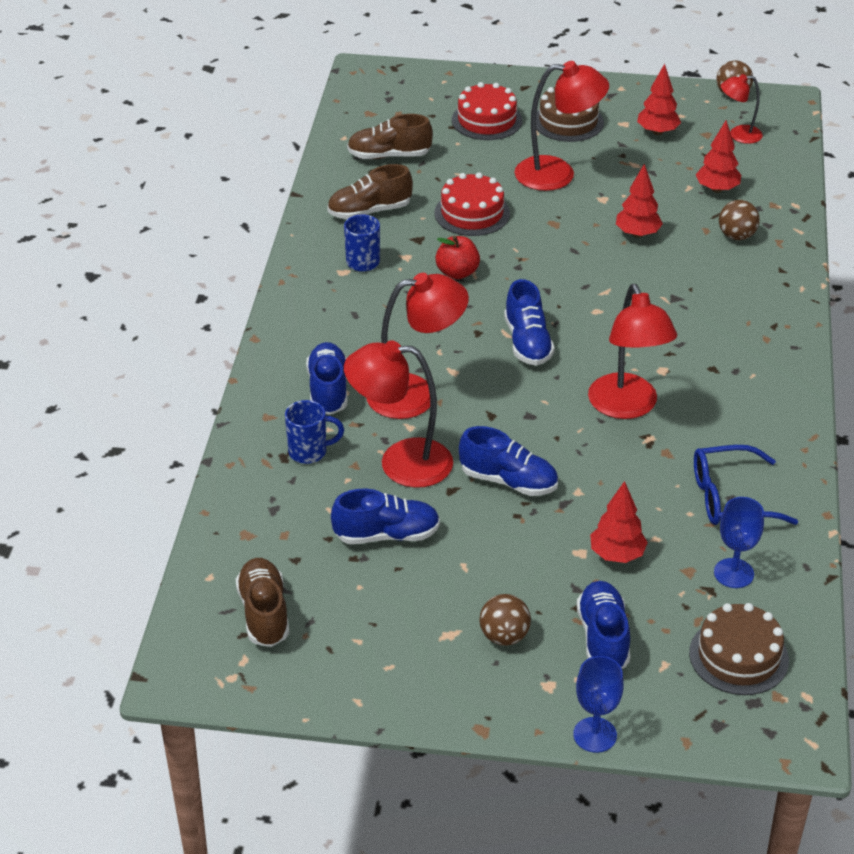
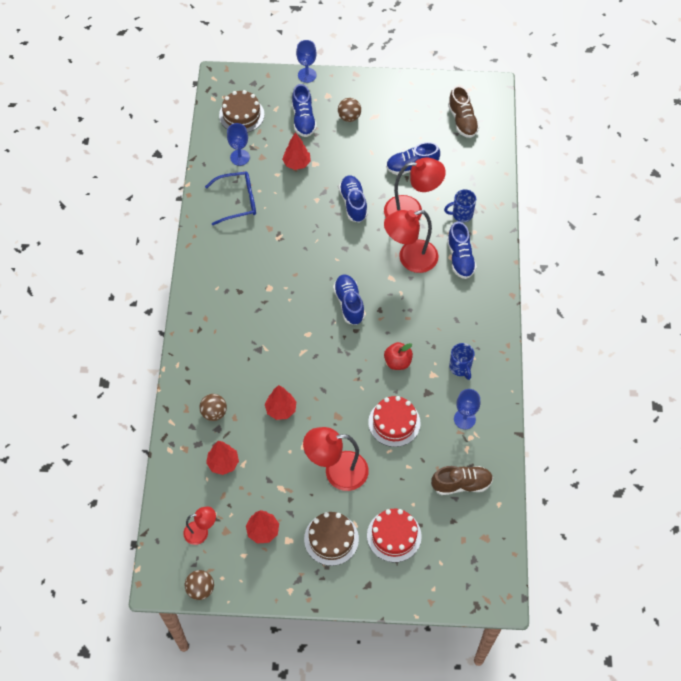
camera: 175 degrees right, 20 degrees up
brown shoe [327,164,413,219] -> blue goblet [454,389,480,429]
blue shoe [459,426,558,496] -> blue shoe turned 60 degrees clockwise [339,175,368,223]
red lamp [588,284,677,419] -> none

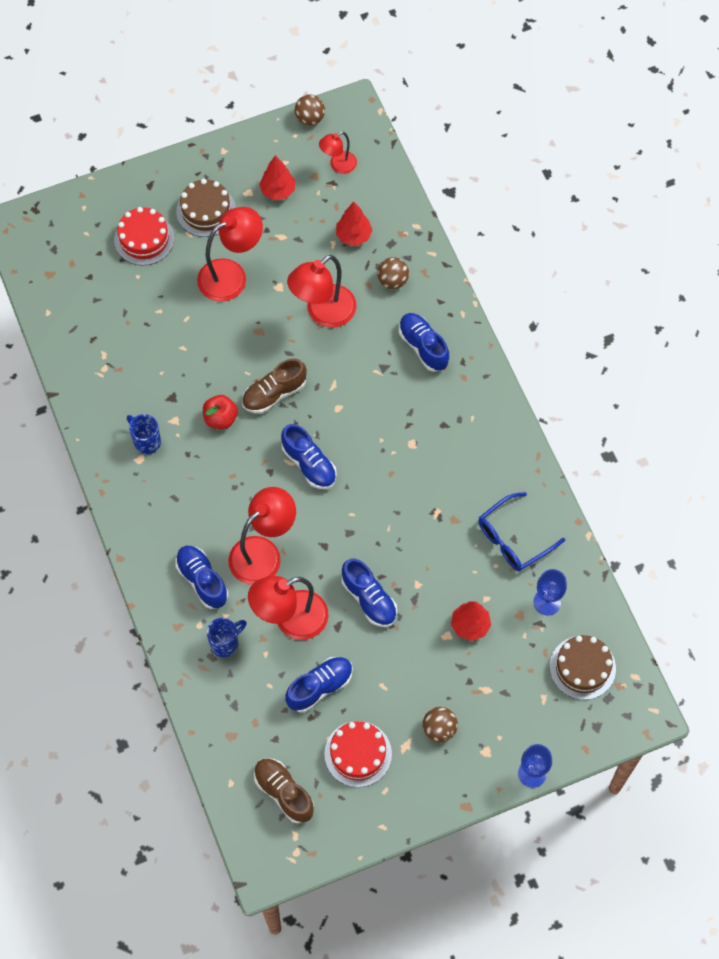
camera: 155 degrees right, 5 degrees up
red tree [265,385,296,420] -> red lamp [287,255,357,328]
blue shoe [292,84,317,137] -> blue shoe moved to [399,313,449,372]
red cake [368,396,421,447] -> red cake moved to [324,721,392,787]
brown shoe [431,466,493,495] -> brown shoe moved to [242,359,307,413]
blue goblet [454,389,480,429] -> none

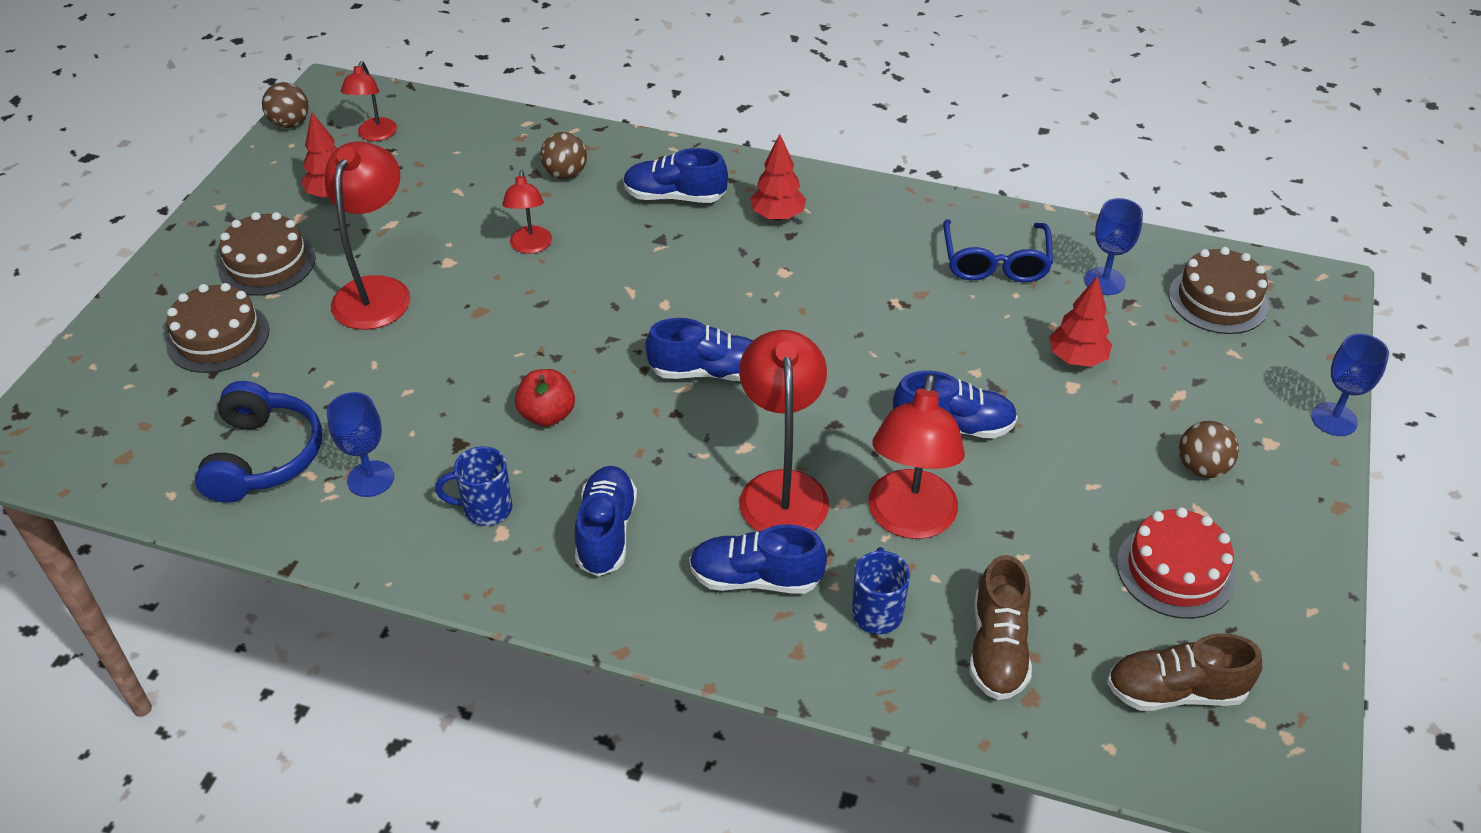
camera: 50 degrees left, 20 degrees down
red cake [114,207,174,266] -> brown cake [166,283,269,373]
brown shoe [242,359,307,413] -> brown shoe moved to [969,555,1032,700]
blue shoe [285,657,353,712] -> blue shoe moved to [575,466,637,576]
red lamp [287,255,357,328] -> red lamp [502,170,552,254], size x0.56
red tree [336,202,373,246] -> red tree moved to [750,134,806,221]
none -> blue headphones [195,381,322,503]
none -> blue goblet [327,392,394,497]

